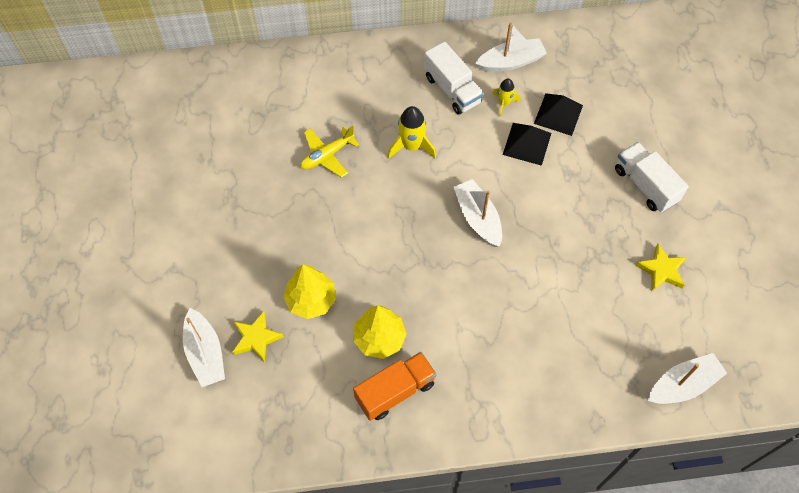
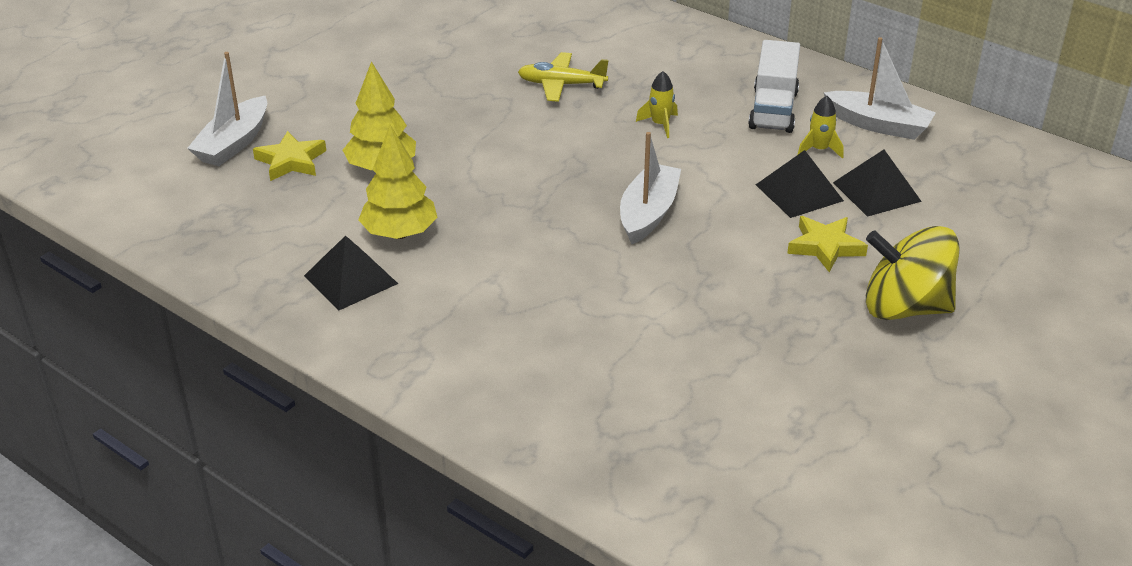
camera: 45 degrees right, 25 degrees down
orange truck [353,352,437,421] -> black pyramid [304,235,398,311]
yellow rocket [387,106,436,159] -> yellow rocket [636,71,678,138], size x0.62
white truck [615,142,689,213] -> yellow spinning top [866,226,960,320]
yellow star [635,244,687,292] -> yellow star moved to [787,216,868,272]
white boat [648,353,727,404] -> none

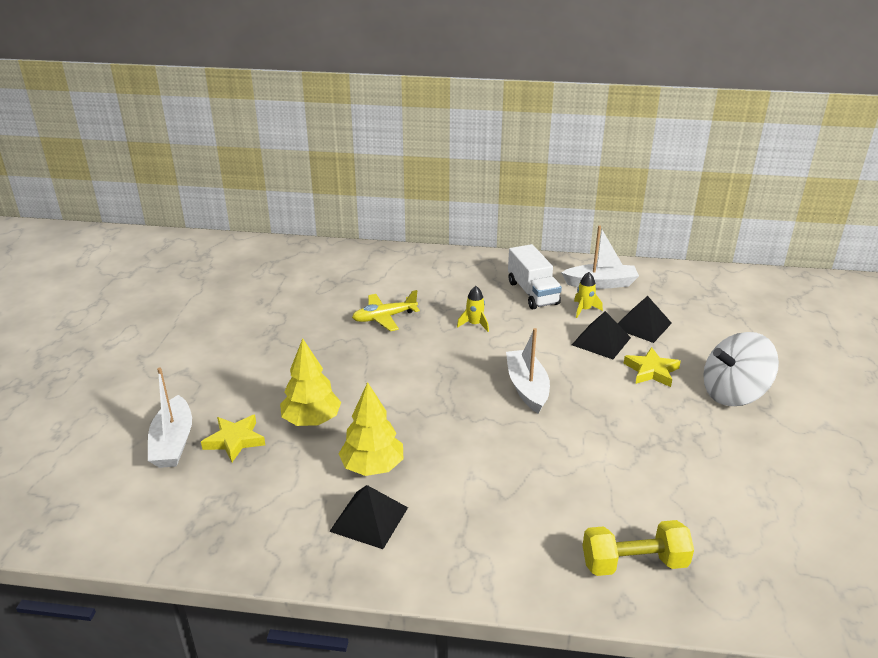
camera: 30 degrees left, 5 degrees down
yellow spinning top [866,226,960,320] -> white spinning top [703,332,779,406]
none -> yellow dumbbell [583,520,694,576]

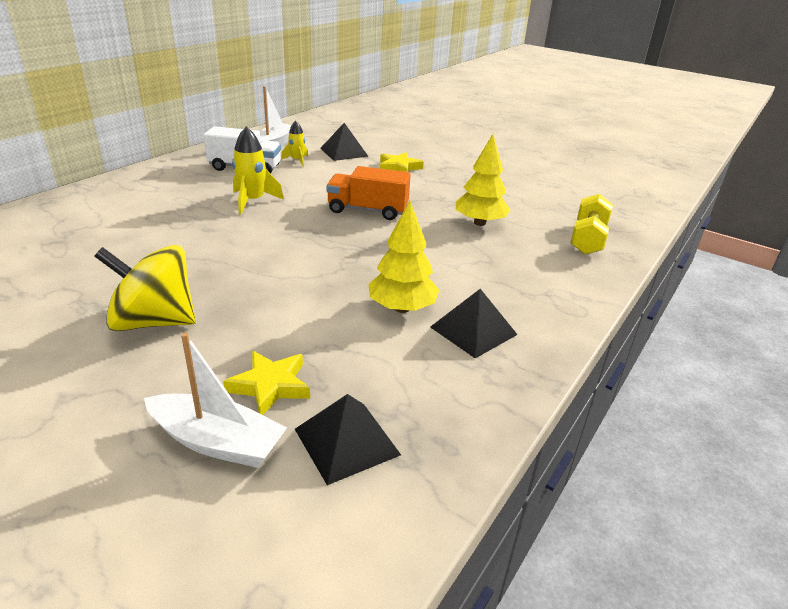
camera: 65 degrees left, 0 degrees up
yellow tree [280,338,341,426] -> yellow tree moved to [456,134,510,226]
yellow plane [352,290,420,331] -> none
yellow rocket [457,286,489,332] -> yellow rocket [232,126,284,215], size x1.61
white boat [506,328,550,414] -> orange truck [326,166,411,220]
black pyramid [572,311,631,359] -> black pyramid moved to [295,394,401,485]
white spinning top [703,332,779,406] -> none
none -> yellow spinning top [94,245,196,331]

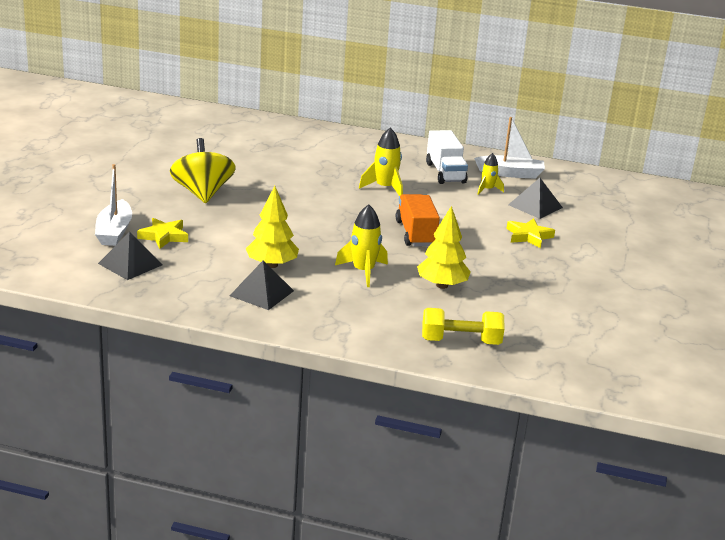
camera: 70 degrees right, 5 degrees down
none -> yellow rocket [335,204,388,287]

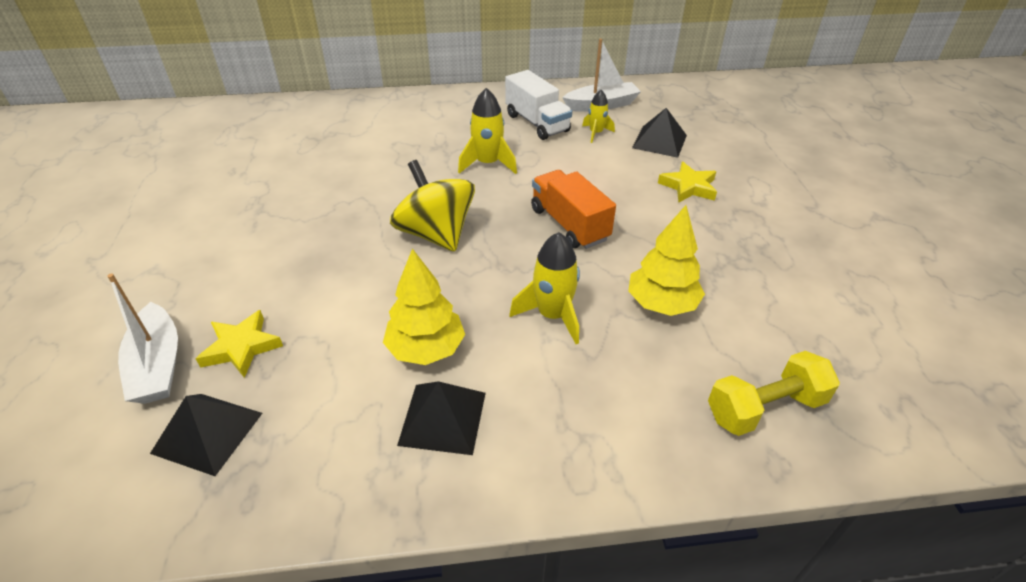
camera: 20 degrees left, 15 degrees up
yellow spinning top [170,138,236,203] -> yellow spinning top moved to [390,160,475,252]

